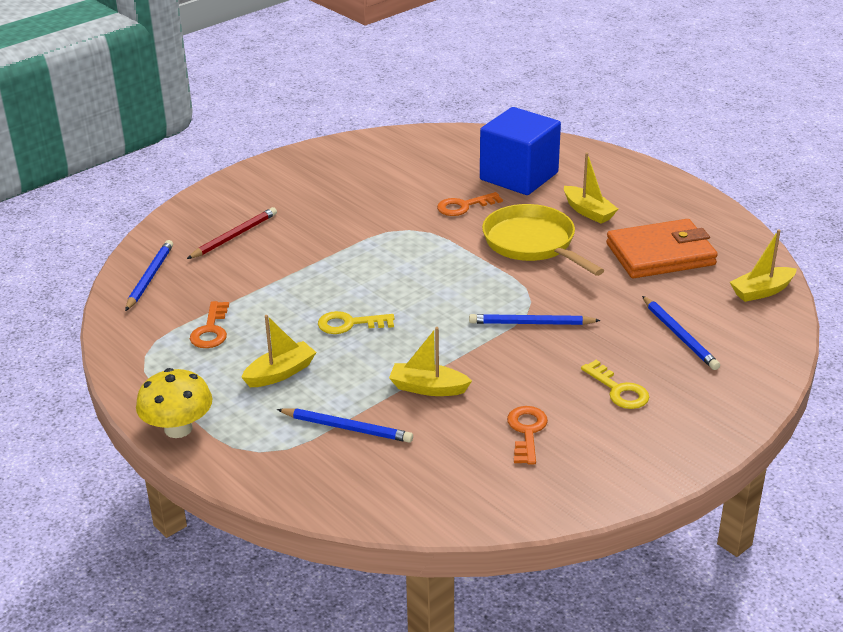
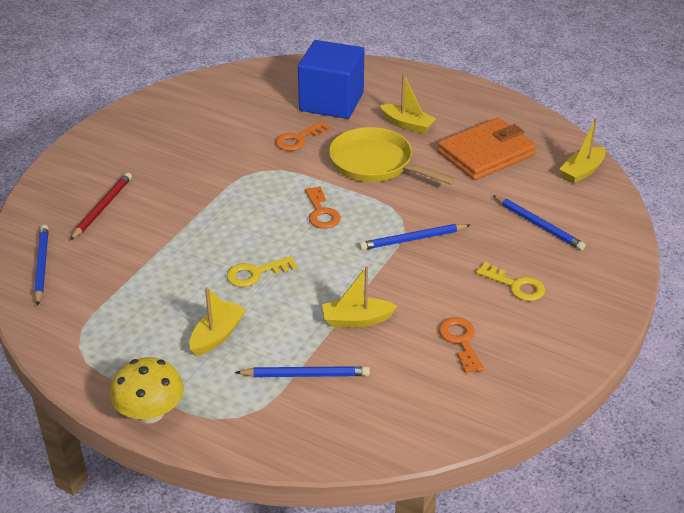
camera: 20 degrees left, 5 degrees up
orange key [190,301,229,348] -> orange key moved to [305,186,341,229]

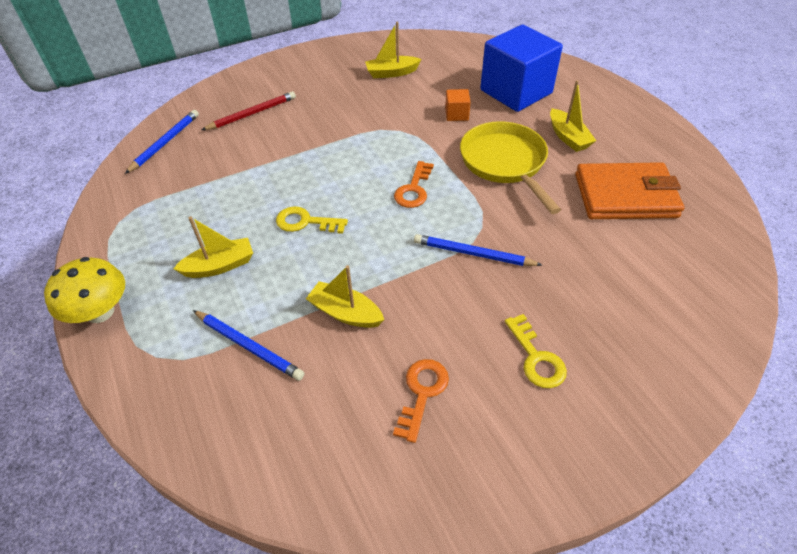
camera: 35 degrees right, 10 degrees up
orange key [276,121,331,151] -> orange cube [445,89,471,121]
blue pencil [493,195,586,250] -> none
yellow boat [559,118,606,184] -> yellow boat moved to [365,21,421,78]

